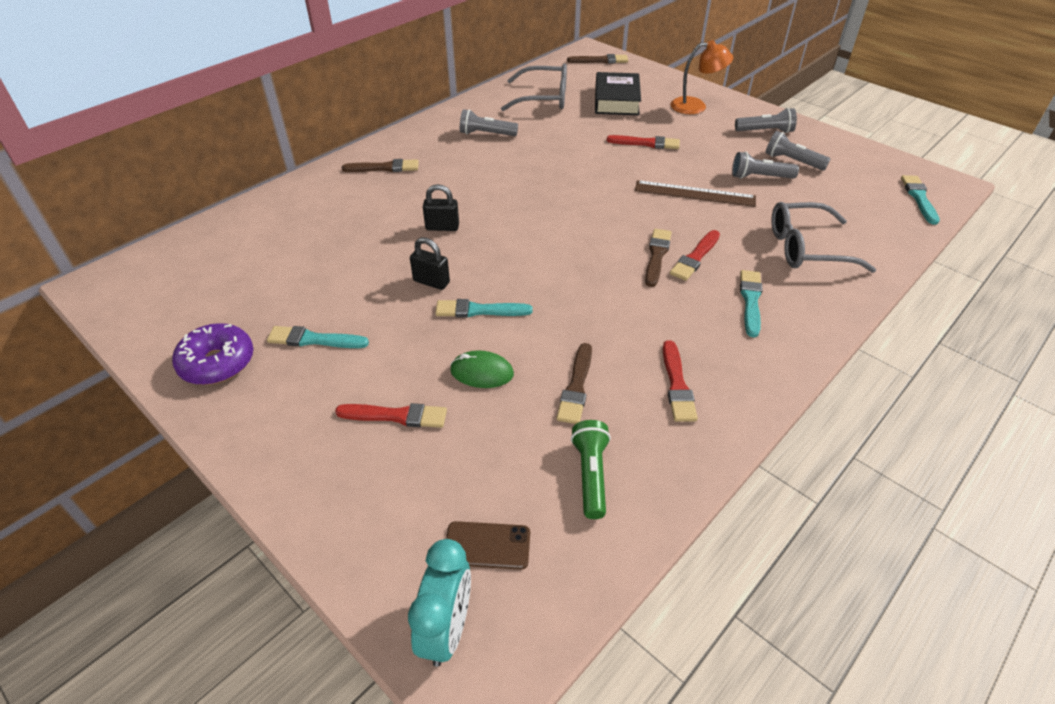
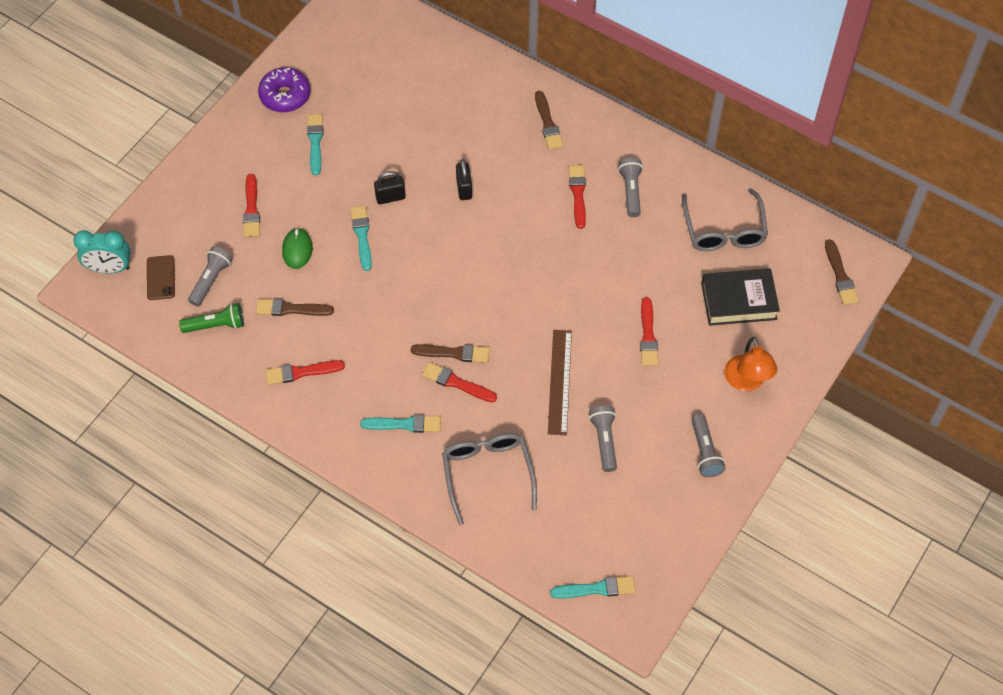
camera: 80 degrees right, 15 degrees up
black padlock [410,237,450,290] -> black padlock turned 60 degrees clockwise [374,171,406,204]
grey flashlight [765,131,830,171] -> grey flashlight moved to [188,246,233,306]
none -> red brush [568,165,586,229]

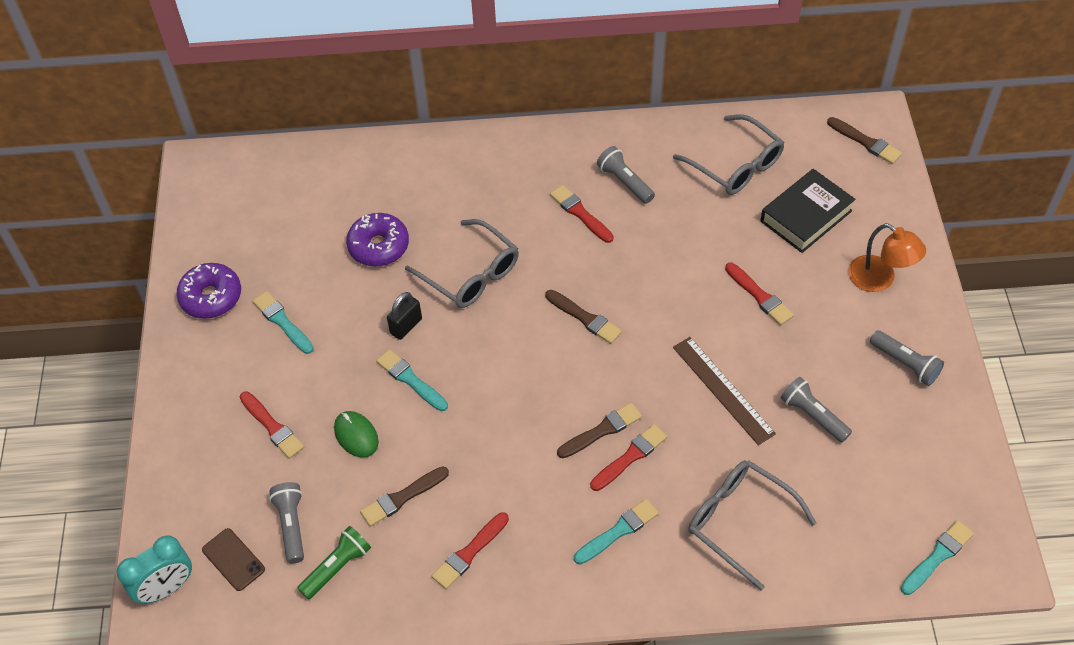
camera: 35 degrees left, 5 degrees down
red brush [422,362,497,402] -> red brush turned 150 degrees clockwise [590,424,667,491]
black padlock [456,159,472,200] -> grey glasses [405,219,519,308]
brown brush [535,91,563,150] -> brown brush moved to [546,290,622,344]
none -> purple donut [346,213,409,267]

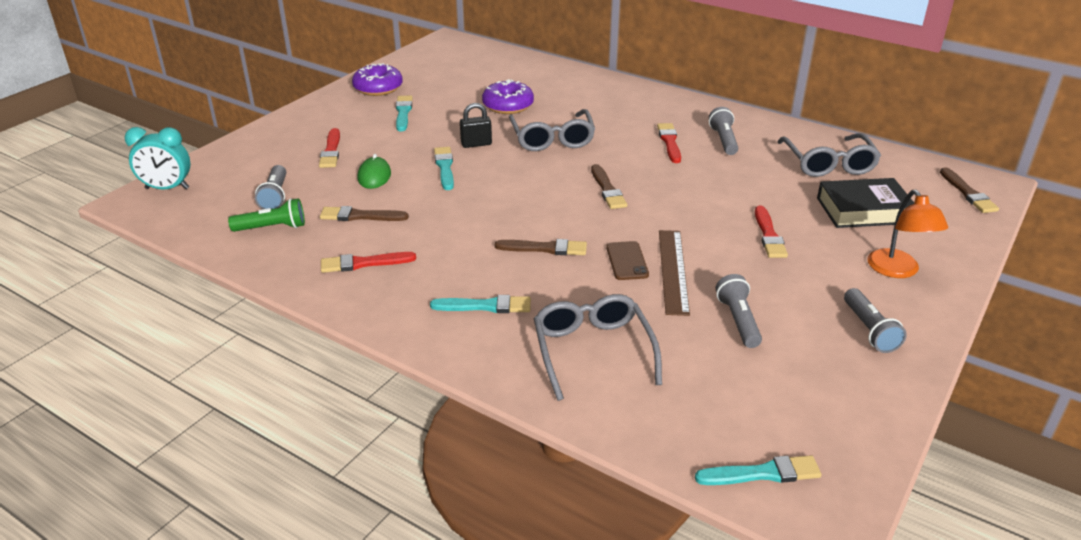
camera: 35 degrees right, 20 degrees down
brown phone [202,528,265,591] -> brown phone moved to [606,241,649,280]
grey flashlight [269,482,304,563] -> grey flashlight turned 150 degrees clockwise [255,165,286,209]
red brush [590,424,667,491] -> none

